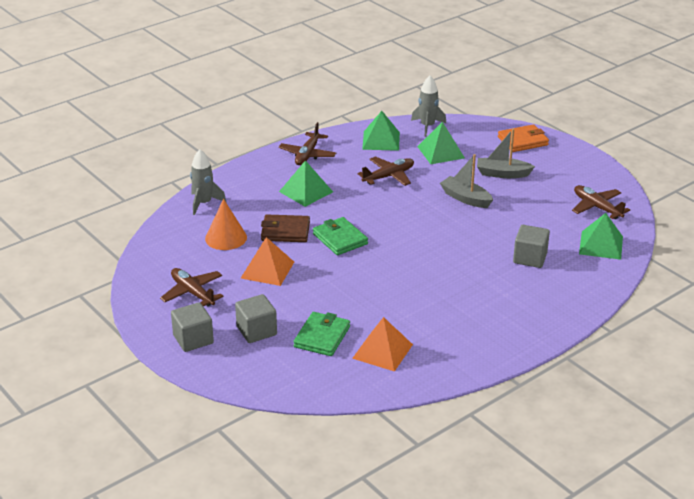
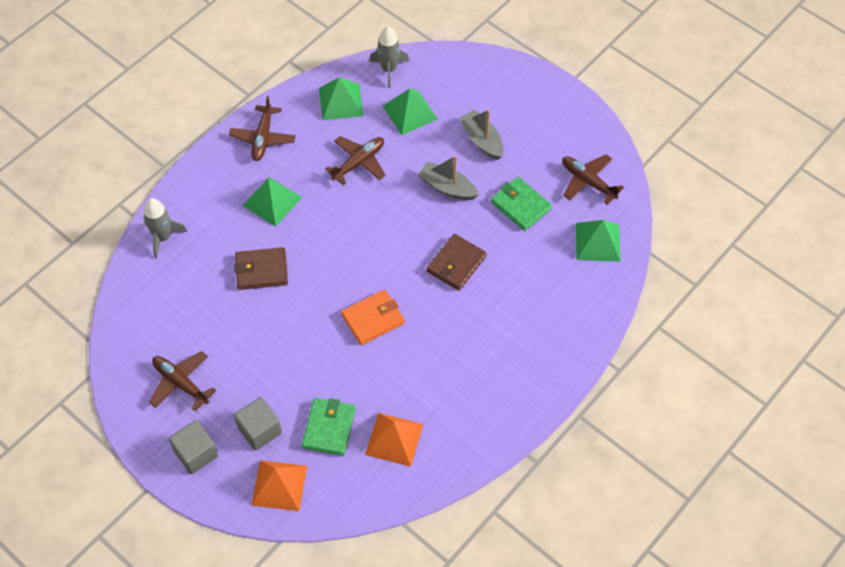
camera: 10 degrees left, 25 degrees up
orange cone [205,199,247,250] -> none
orange pyramid [241,237,294,286] -> orange pyramid moved to [251,460,307,511]
green wallet [313,217,368,255] -> green wallet moved to [491,177,552,231]
grey boat [477,129,535,178] -> grey boat turned 60 degrees clockwise [459,109,503,160]
orange wallet [498,124,549,152] -> orange wallet moved to [341,289,405,345]
grey cube [513,225,550,268] -> none
none -> brown wallet [427,234,487,291]

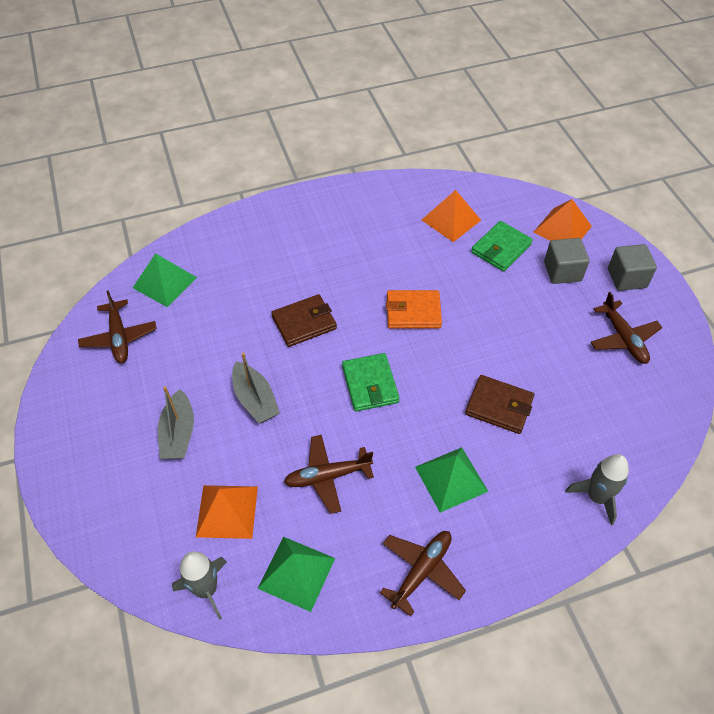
camera: 150 degrees left, 5 degrees down
green pyramid [383,88,438,135] -> orange pyramid [196,485,258,539]
green wallet [491,177,552,231] -> green wallet moved to [342,353,400,412]

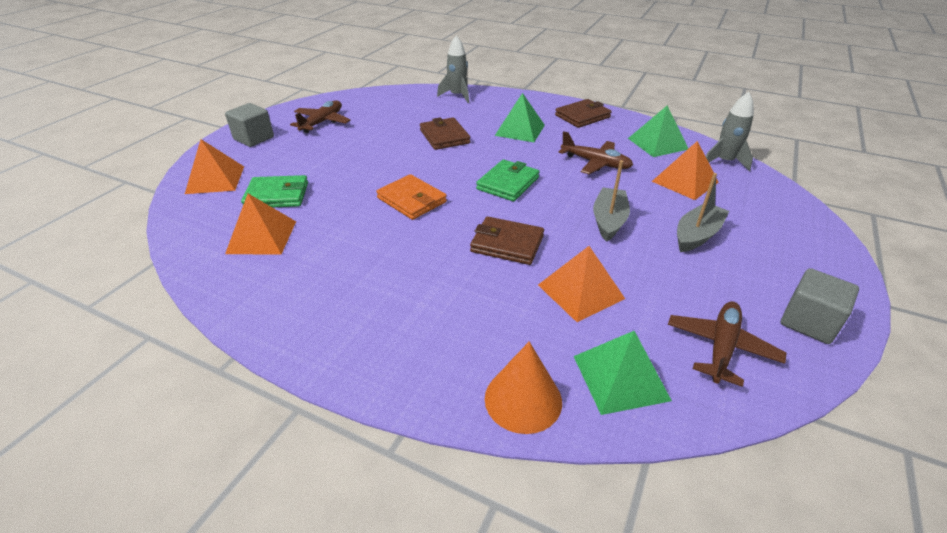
camera: 135 degrees left, 15 degrees down
brown plane [380,531,466,617] -> brown wallet [555,99,612,128]
grey cube [544,238,589,284] -> grey cube moved to [781,268,859,344]
none -> orange cone [485,341,562,434]
none -> orange pyramid [538,246,625,322]

